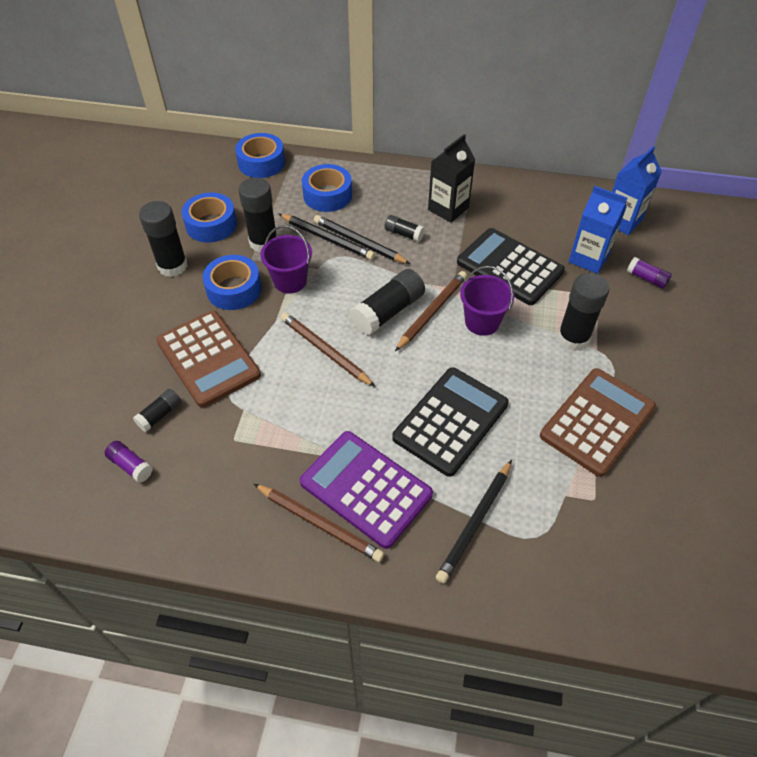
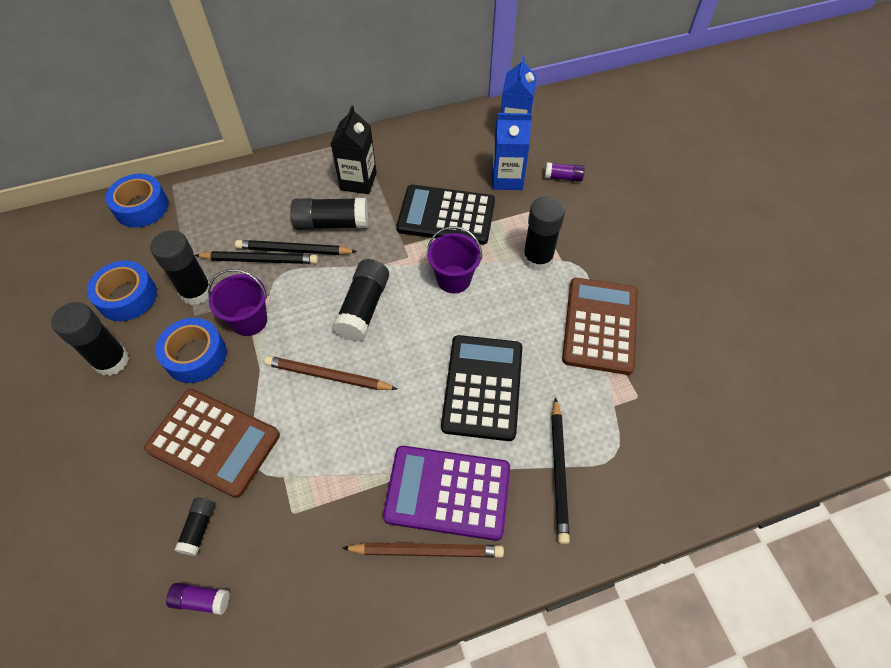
camera: 30 degrees left, 5 degrees up
blue tape [302,164,352,212] -> none
black glue stick [385,215,425,242] -> black glue stick [290,198,368,230], size x1.84
brown pencil [395,271,467,351] -> none

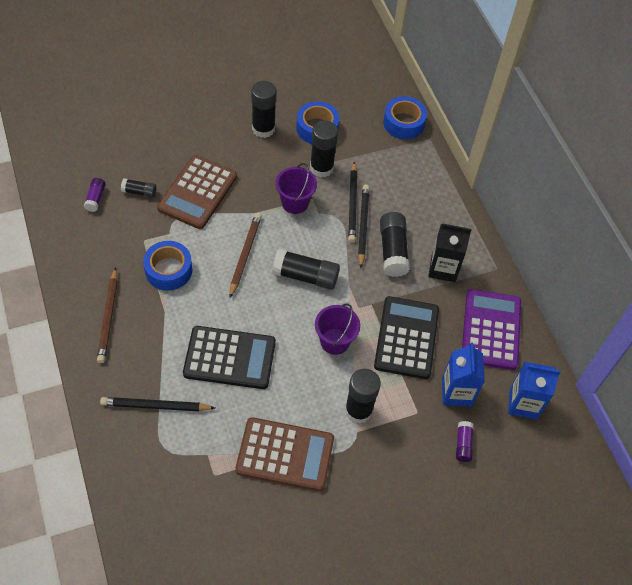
camera: 85 degrees right, 0 degrees up
blue tape [155,318,227,383] -> blue tape moved to [143,241,192,291]
purple calculator [383,446,510,541] -> purple calculator moved to [462,289,521,370]

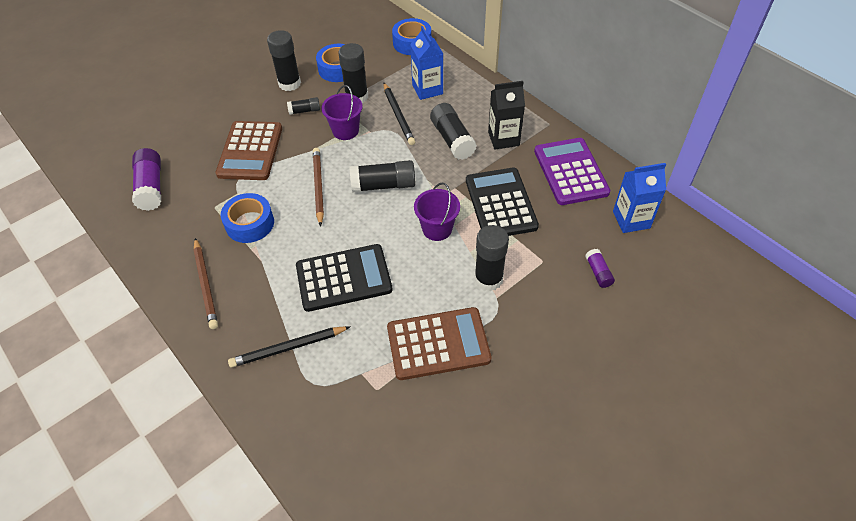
camera: 15 degrees left, 5 degrees down
purple glue stick [84,178,105,212] -> purple glue stick [132,148,161,211], size x1.84
black glue stick [121,178,156,197] -> black glue stick moved to [287,97,320,115]
black pencil [358,185,370,268] -> none
blue carton [442,343,485,406] -> blue carton moved to [410,26,443,100]

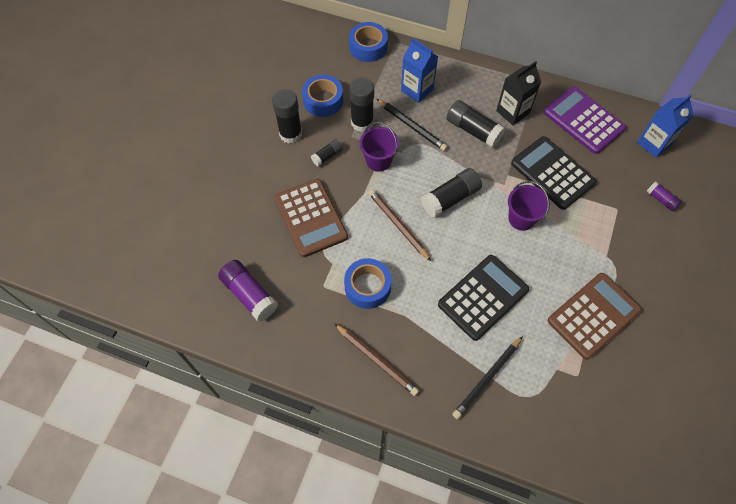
camera: 30 degrees left, 10 degrees up
black glue stick [474,225,509,291] -> none

